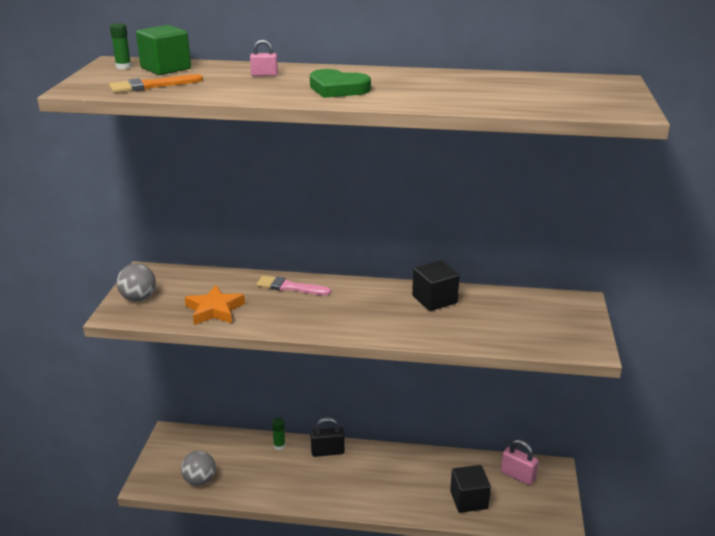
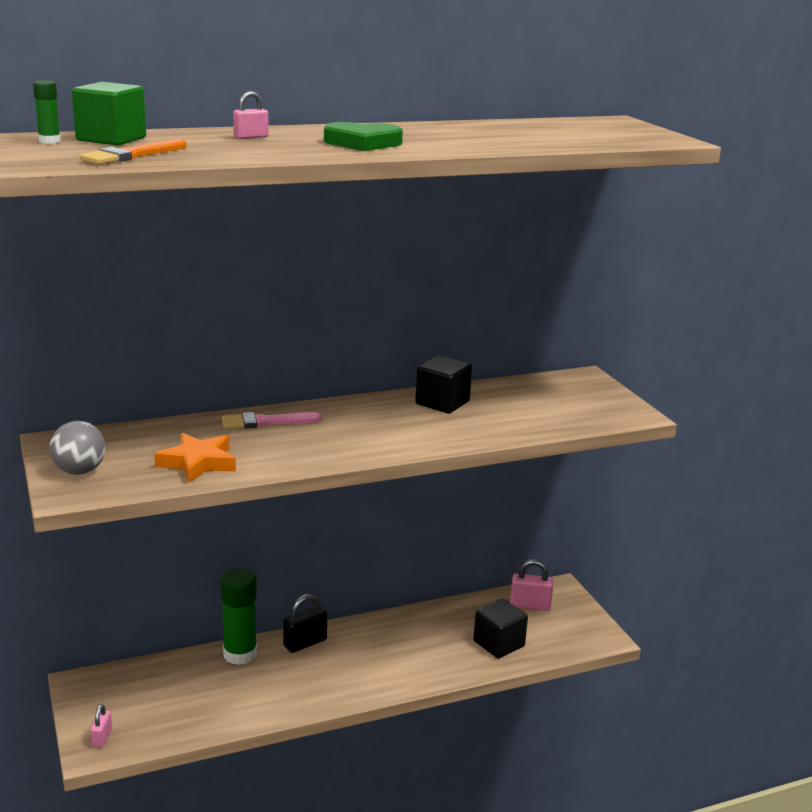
camera: 30 degrees left, 5 degrees down
grey ball [181,451,216,486] -> none
green glue stick [272,418,285,450] -> green glue stick [220,568,257,665], size x2.12
none -> pink padlock [90,704,112,748]

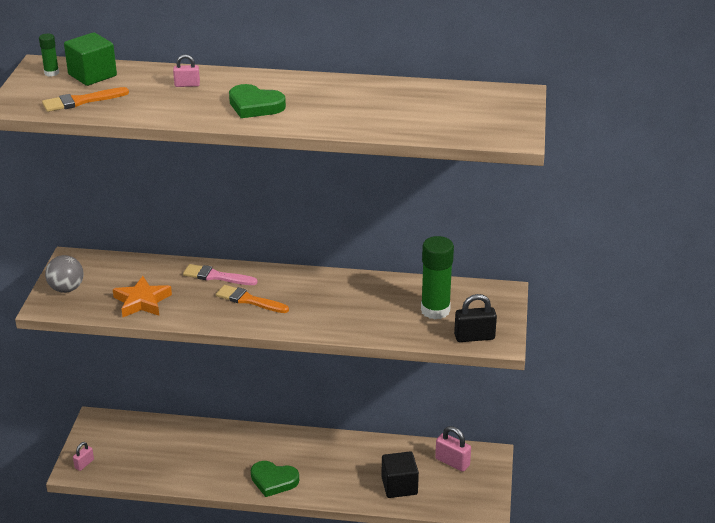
camera: 30 degrees right, 10 degrees up
green glue stick [220,568,257,665] -> green glue stick moved to [421,236,454,319]
black padlock [283,594,327,653] -> black padlock moved to [454,294,497,342]
black cube [415,355,472,414] -> none
none -> orange brush [216,285,289,313]
none -> green heart [251,461,299,497]

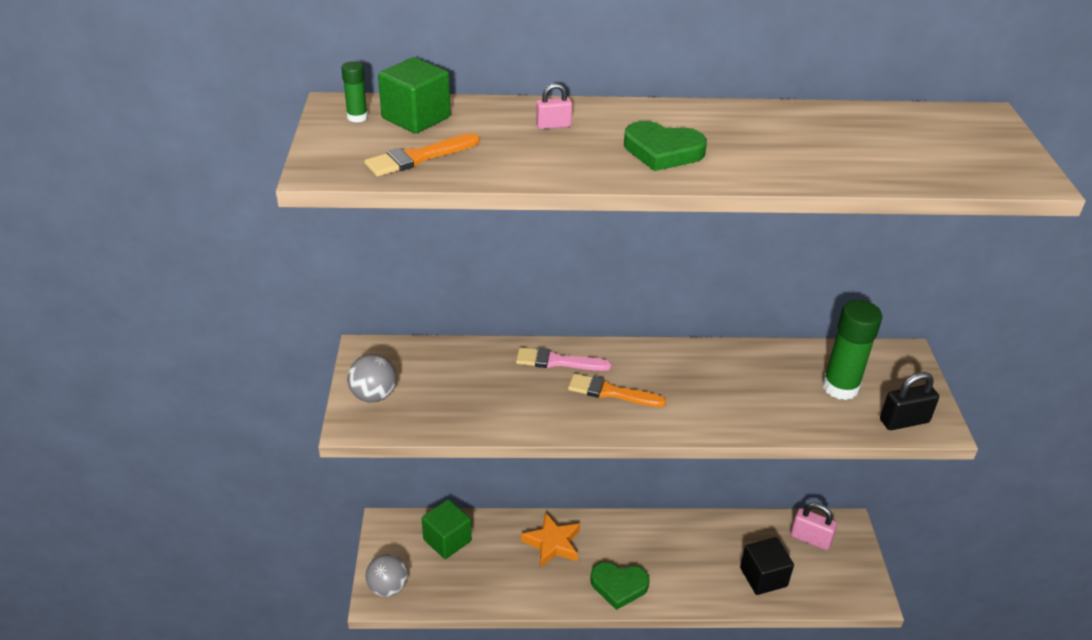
camera: 10 degrees left, 5 degrees up
pink padlock [73,442,94,471] -> grey ball [366,554,408,597]
orange star [113,276,172,317] -> orange star moved to [521,513,580,568]
none -> green cube [422,499,472,559]

